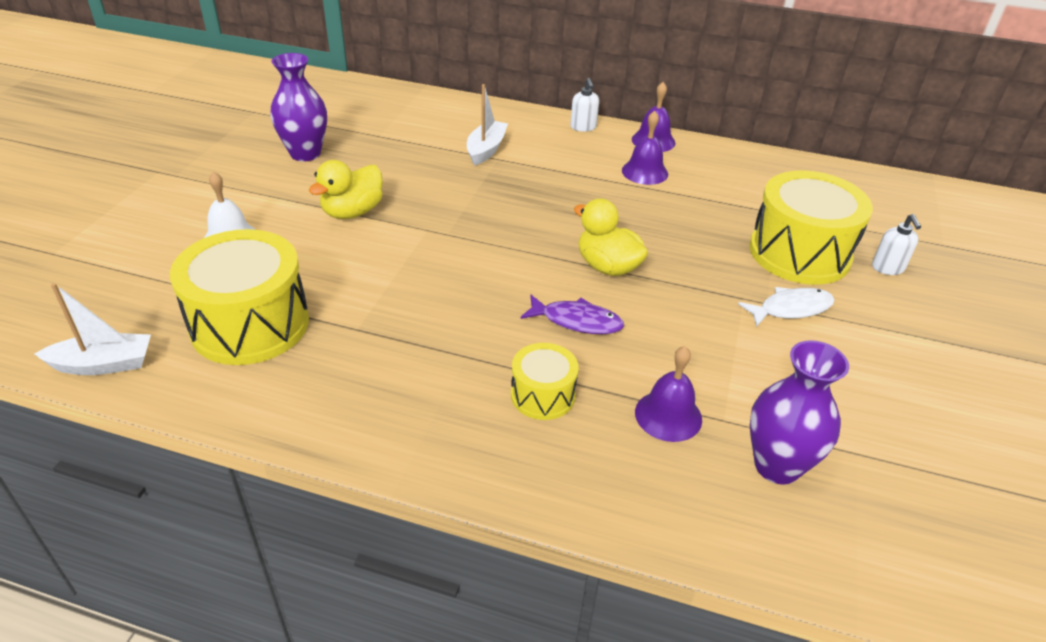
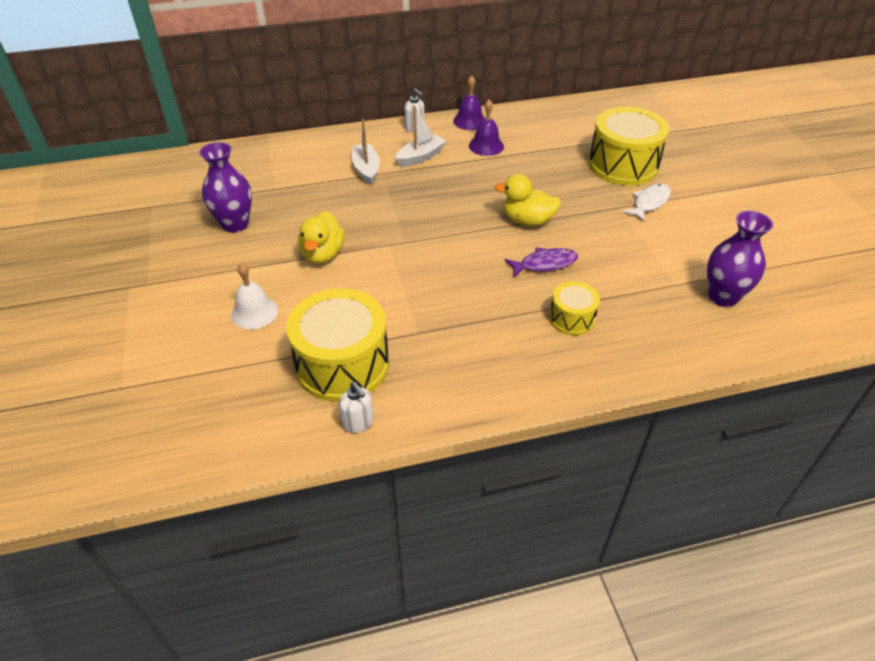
camera: 30 degrees left, 5 degrees up
white boat [35,283,151,375] -> white boat moved to [395,106,446,167]
purple bell [635,346,702,442] -> none
white soap dispenser [872,214,921,275] -> white soap dispenser moved to [339,382,374,433]

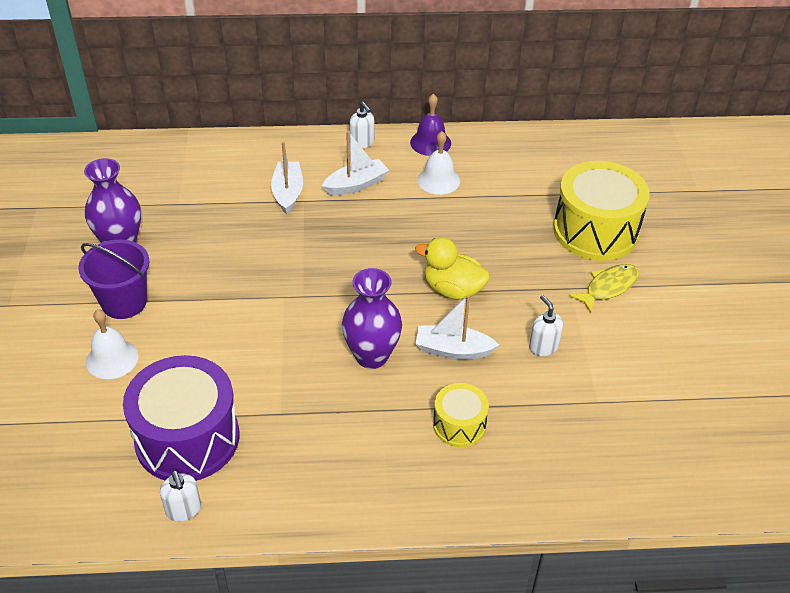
camera: 10 degrees right, 0 degrees up
yellow drum [286,288,389,402] -> purple drum [123,355,239,481]
yellow duck [298,211,345,264] -> none
purple bell [469,99,504,156] -> white bell [417,131,460,195]
purple fish [505,248,578,277] -> white boat [415,294,499,360]
white fish [623,183,671,222] -> yellow fish [569,264,639,313]
purple vase [707,211,773,307] -> purple vase moved to [342,268,402,369]
none -> purple bucket [78,240,150,319]
none -> white soap dispenser [529,295,563,356]

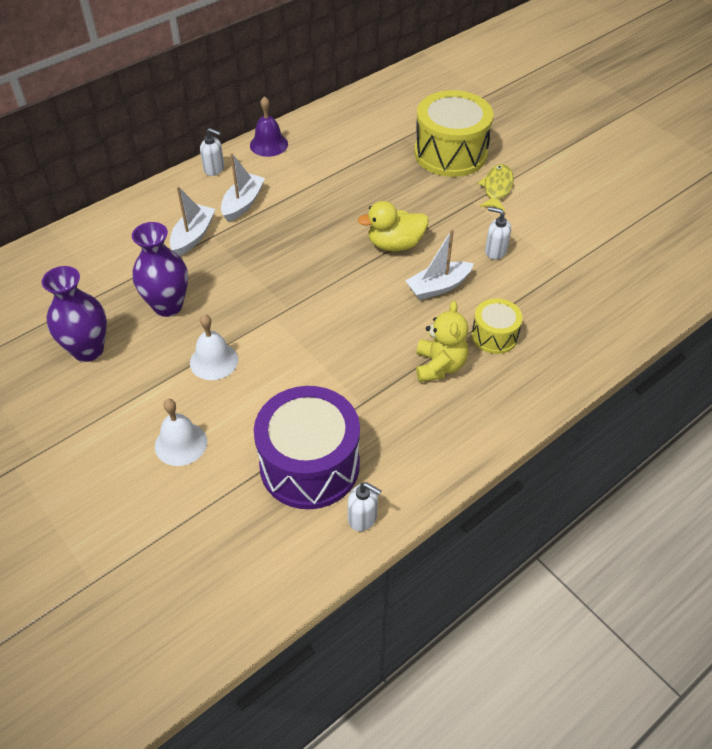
camera: 35 degrees left, 5 degrees up
purple bucket [78,240,150,319] -> none
white boat [271,142,303,214] -> white boat turned 60 degrees clockwise [170,186,215,256]
purple vase [342,268,402,369] -> purple vase moved to [132,222,188,317]
white bell [417,131,460,195] -> white bell moved to [190,314,238,380]
none -> yellow teddy bear [416,301,468,382]

